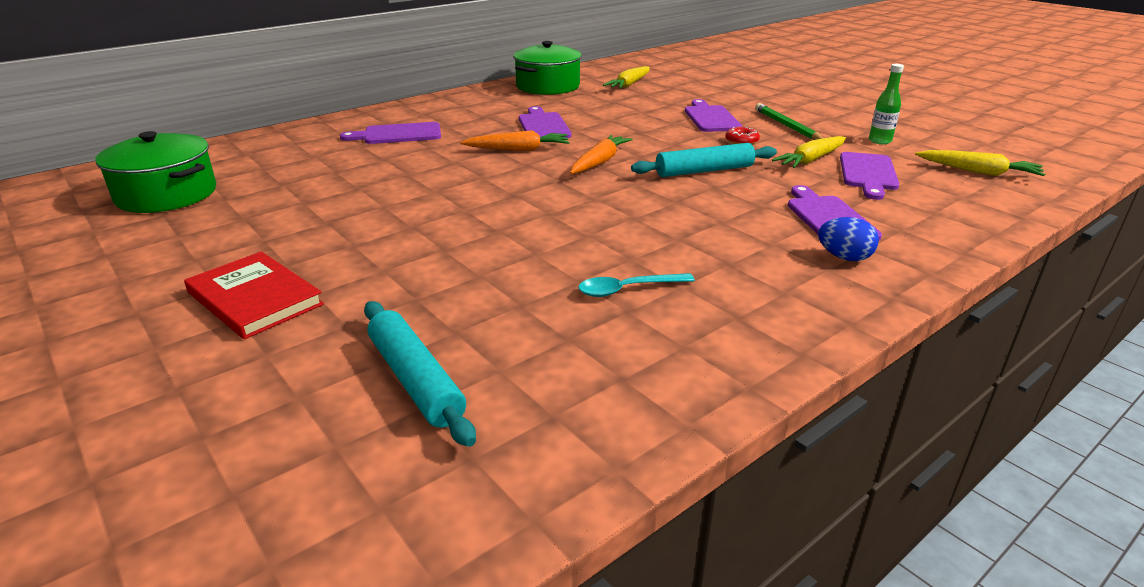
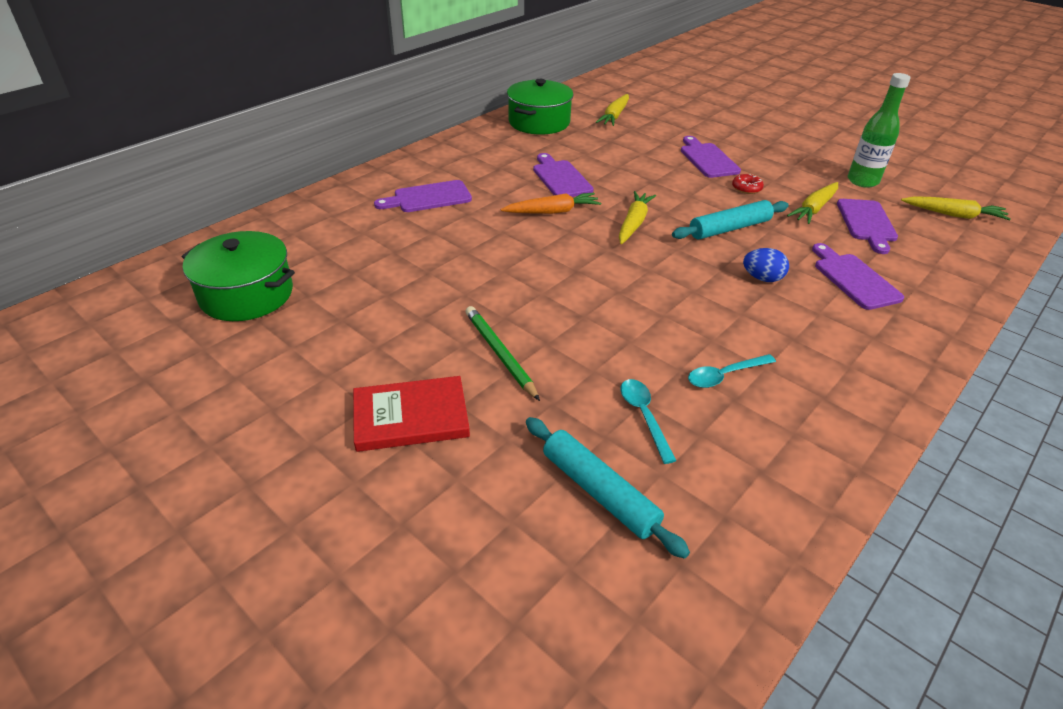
camera: 10 degrees left, 10 degrees up
red book [184,252,324,339] -> red book turned 45 degrees counterclockwise [353,376,470,452]
orange carrot [570,135,633,174] -> yellow carrot [619,191,656,244]
green pencil [755,103,823,140] -> green pencil moved to [465,306,540,401]
blue egg [818,217,879,261] -> blue egg moved to [743,248,789,282]
green bottle [869,64,904,144] -> green bottle [848,73,911,188], size x1.57
none -> turquoise spoon [621,379,677,464]

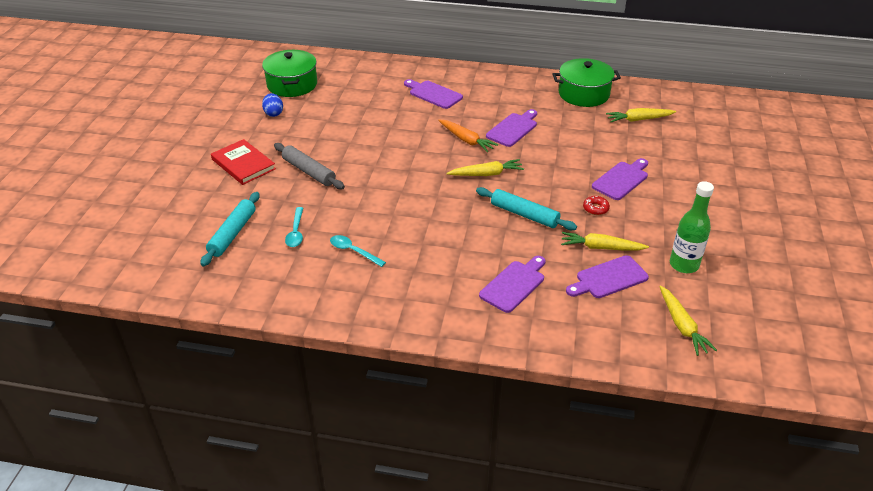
camera: 60 degrees right, 0 degrees up
green pencil [465,306,540,401] -> grey rolling pin [274,143,345,189]
turquoise spoon [621,379,677,464] -> turquoise spoon turned 135 degrees clockwise [285,207,303,247]
blue egg [743,248,789,282] -> blue egg moved to [262,93,283,117]

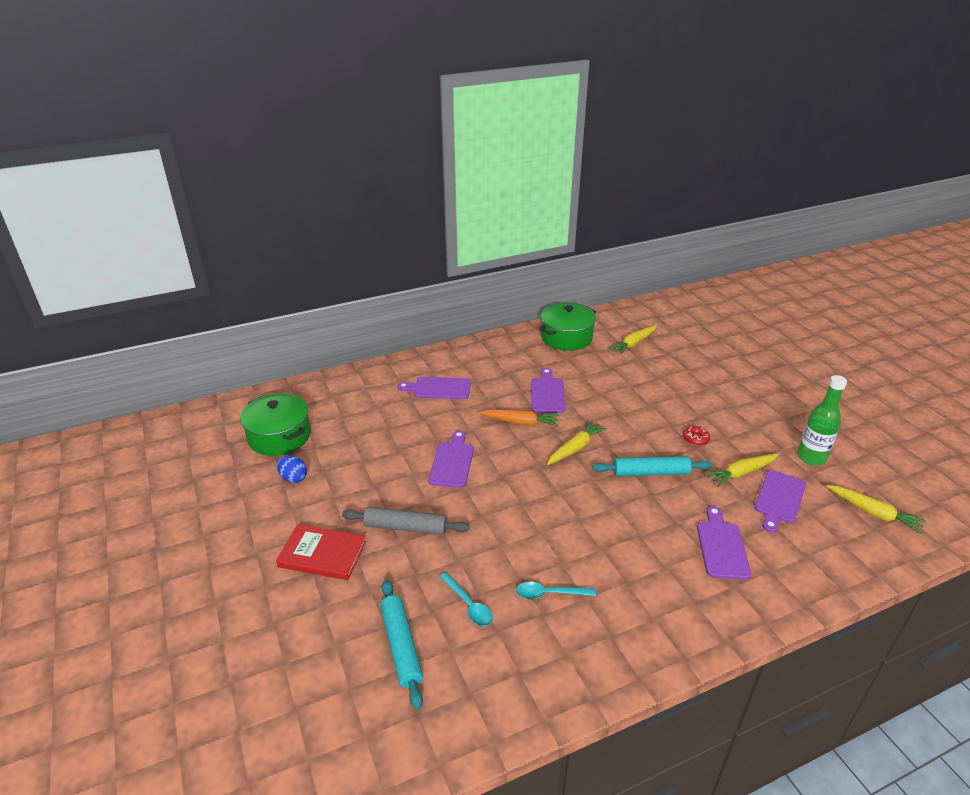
camera: 35 degrees left, 5 degrees down
purple cutting board [592,158,648,200] -> purple cutting board moved to [429,431,474,488]

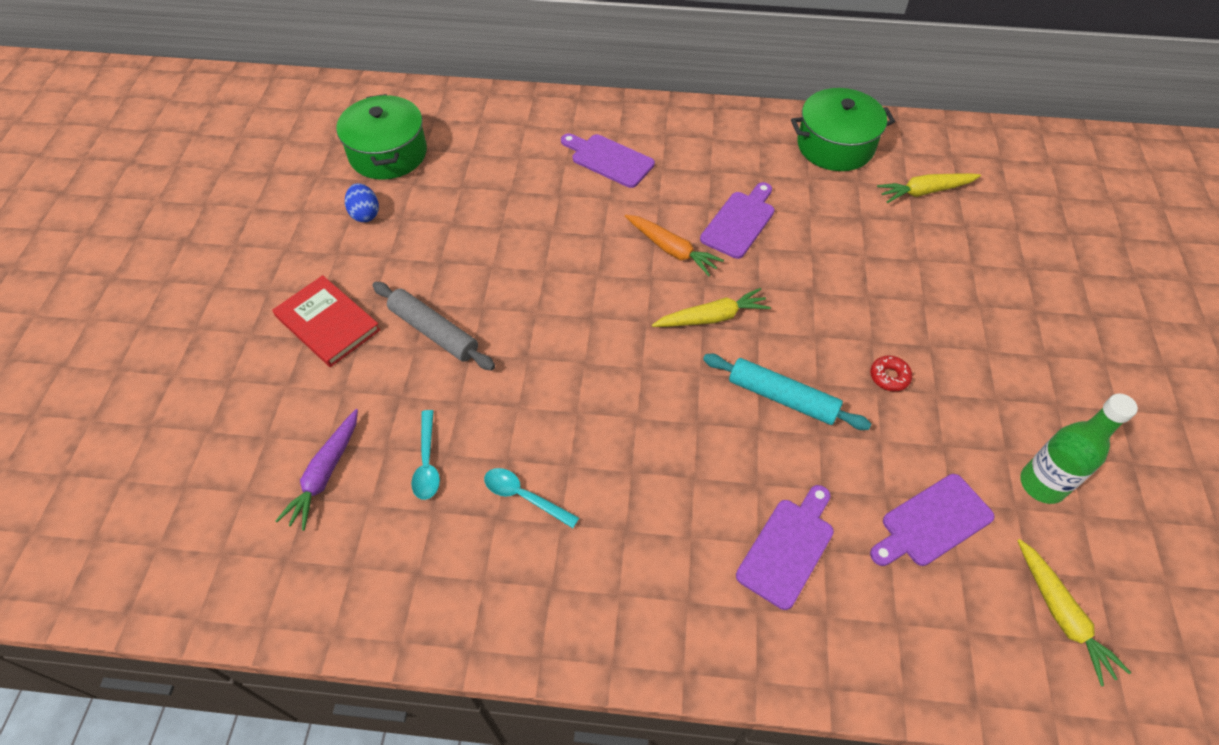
camera: 30 degrees right, 20 degrees up
turquoise rolling pin [380,580,423,710] -> purple carrot [276,409,358,531]
purple cutting board [429,431,474,488] -> none
yellow carrot [704,454,779,487] -> none

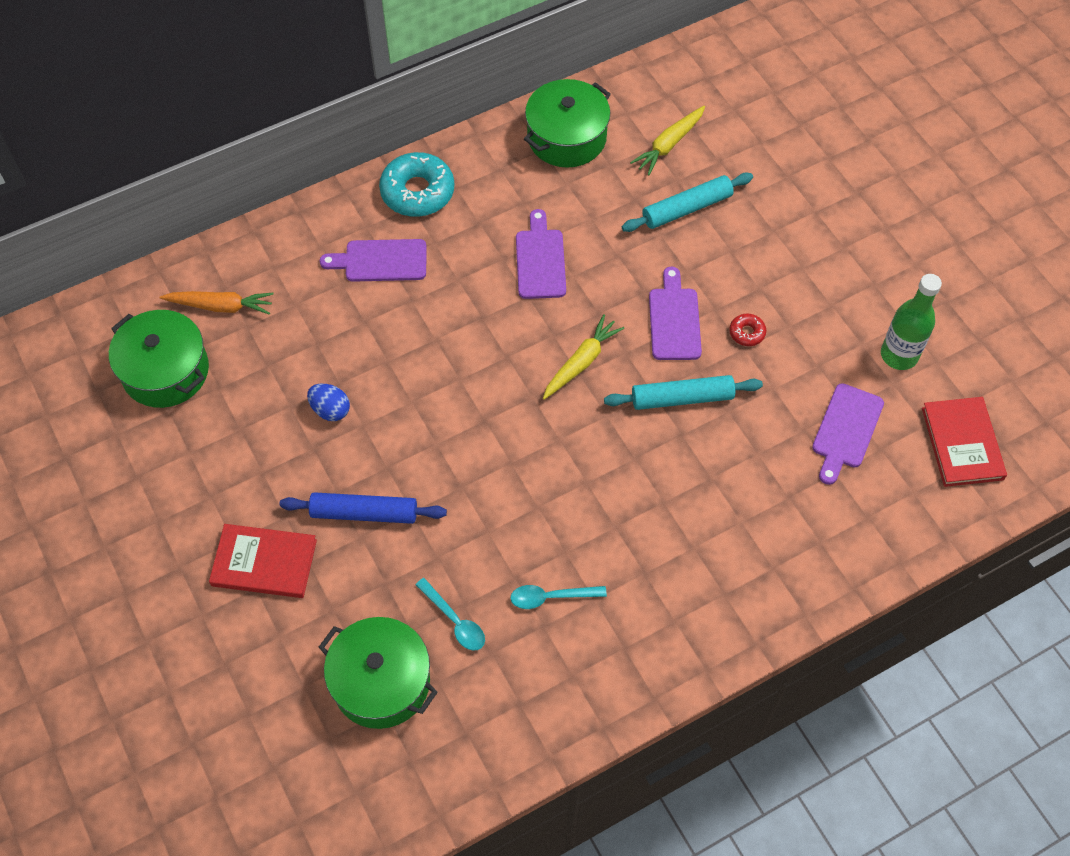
camera: 35 degrees left, 5 degrees up
purple carrot [276,409,358,531] -> green pot [319,617,438,729]
blue egg [345,183,379,222] -> blue egg moved to [307,384,350,421]
grey rolling pin [372,282,495,370] -> blue rolling pin [280,492,447,524]
orange carrot [625,215,724,276] -> orange carrot moved to [160,291,274,315]
purple cutting board [736,485,834,610] -> purple cutting board moved to [649,267,702,360]
yellow carrot [1017,539,1131,686] -> red book [922,397,1007,487]
none -> turquoise donut [379,152,454,217]
none -> turquoise rolling pin [622,173,753,232]

